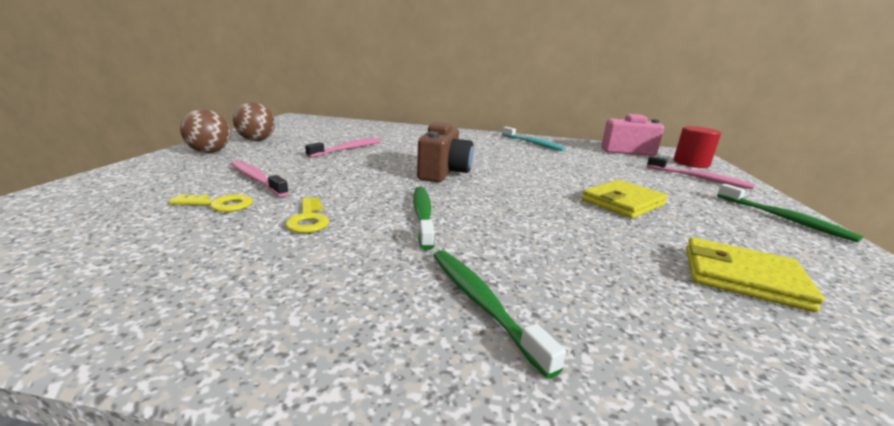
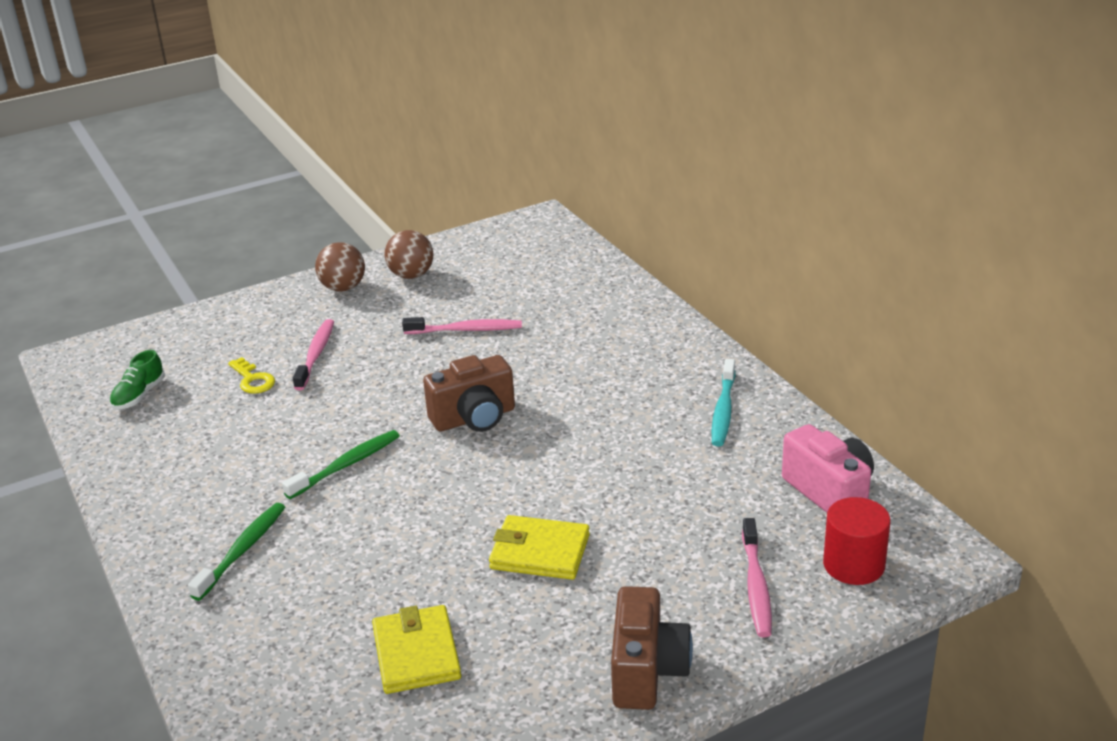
camera: 55 degrees right, 10 degrees up
yellow key [285,198,329,233] -> none
green toothbrush [717,184,863,242] -> brown camera [611,586,693,710]
none -> green shoe [110,350,165,409]

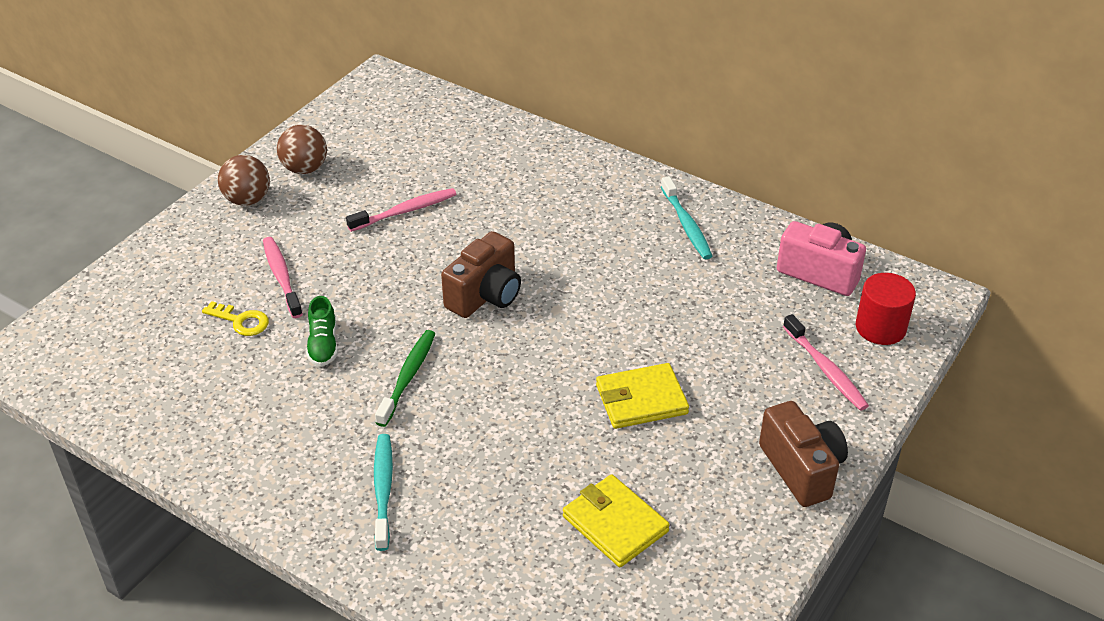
camera: 30 degrees left, 10 degrees up
green shoe [110,350,165,409] -> green shoe moved to [306,296,338,367]
green toothbrush [188,503,285,601] -> turquoise toothbrush [374,434,393,551]

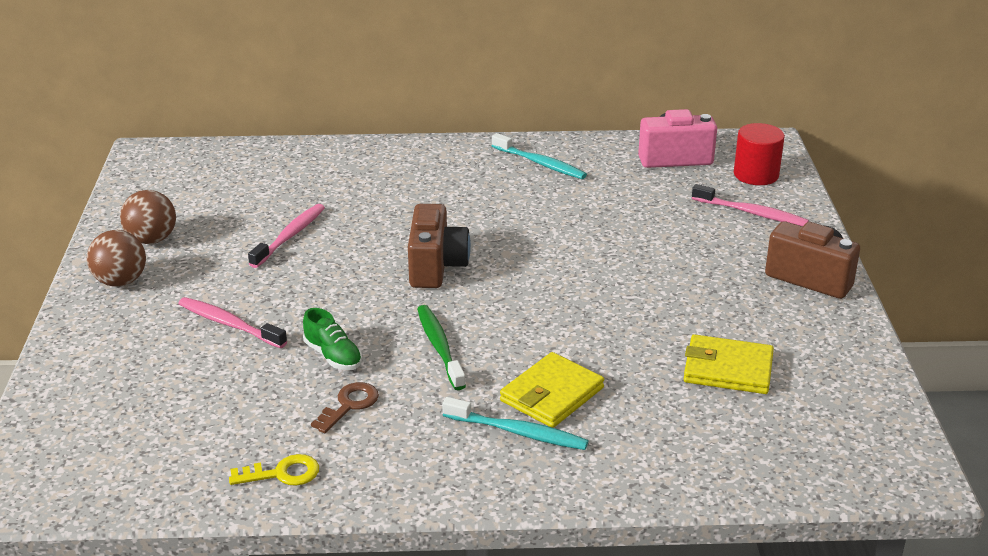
camera: 35 degrees left, 10 degrees down
yellow key [202,301,269,336] -> yellow key moved to [229,454,319,486]
turquoise toothbrush [374,434,393,551] -> turquoise toothbrush turned 150 degrees clockwise [442,397,588,450]
yellow wallet [596,363,689,429] -> yellow wallet moved to [500,352,604,428]
none -> brown key [311,382,379,433]

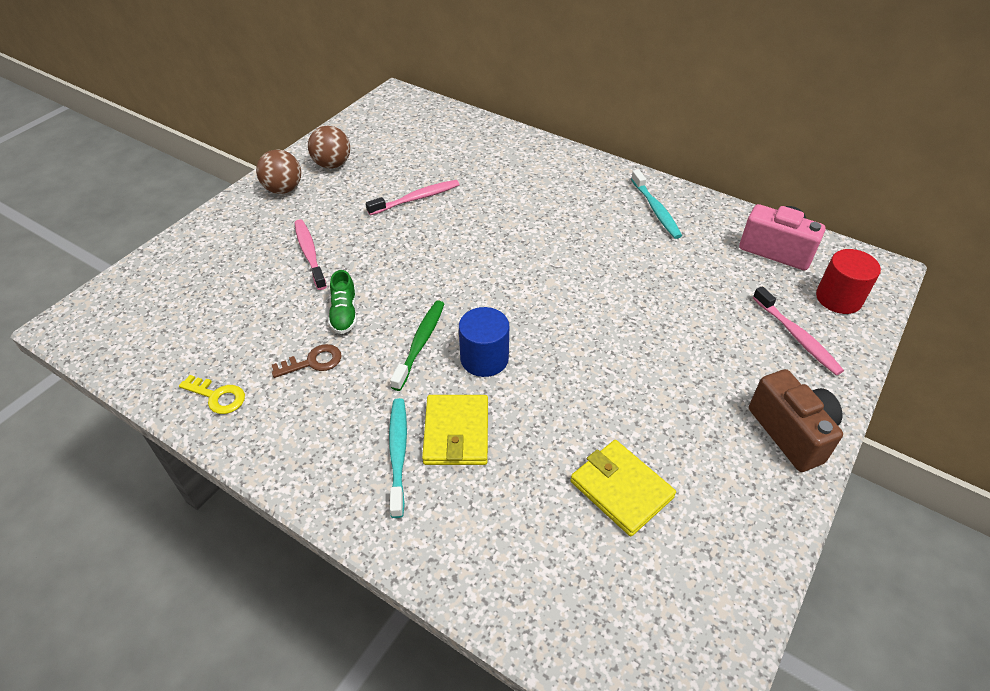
camera: 35 degrees right, 15 degrees up
brown camera [408,204,471,288] -> none
turquoise toothbrush [442,397,588,450] -> turquoise toothbrush turned 150 degrees counterclockwise [389,398,407,518]
yellow wallet [500,352,604,428] -> yellow wallet turned 75 degrees counterclockwise [422,395,488,465]
none -> blue cylinder [459,307,509,377]

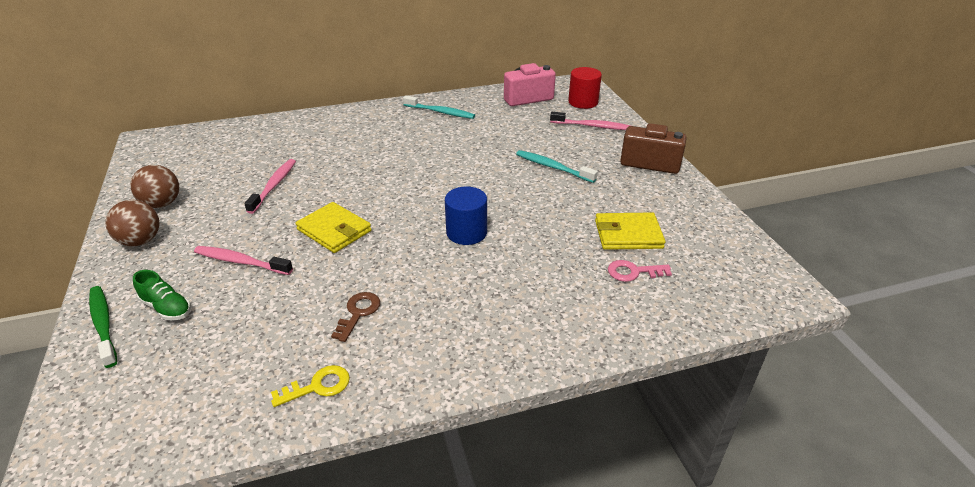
camera: 50 degrees left, 10 degrees down
green shoe [328,270,357,334] -> green shoe moved to [133,270,191,320]
turquoise toothbrush [389,398,407,518] -> turquoise toothbrush moved to [516,150,598,183]
green toothbrush [390,300,444,391] -> green toothbrush moved to [89,286,117,368]
yellow wallet [422,395,488,465] -> yellow wallet moved to [296,202,372,253]
none -> pink key [608,260,672,282]

